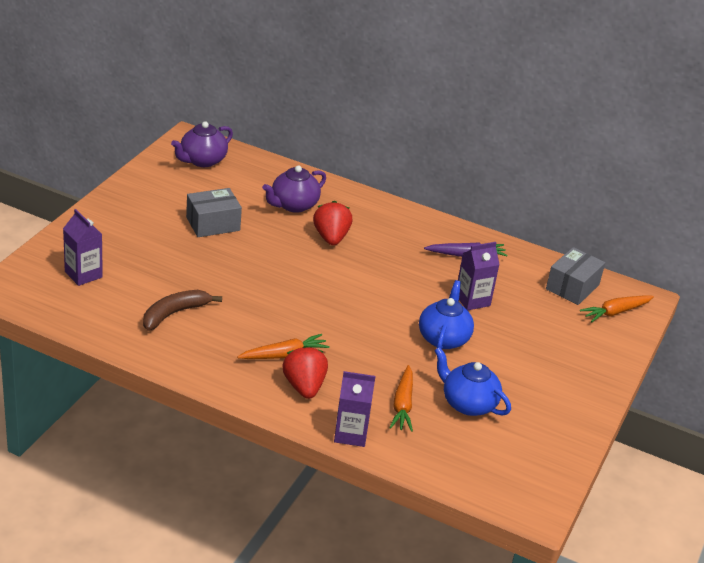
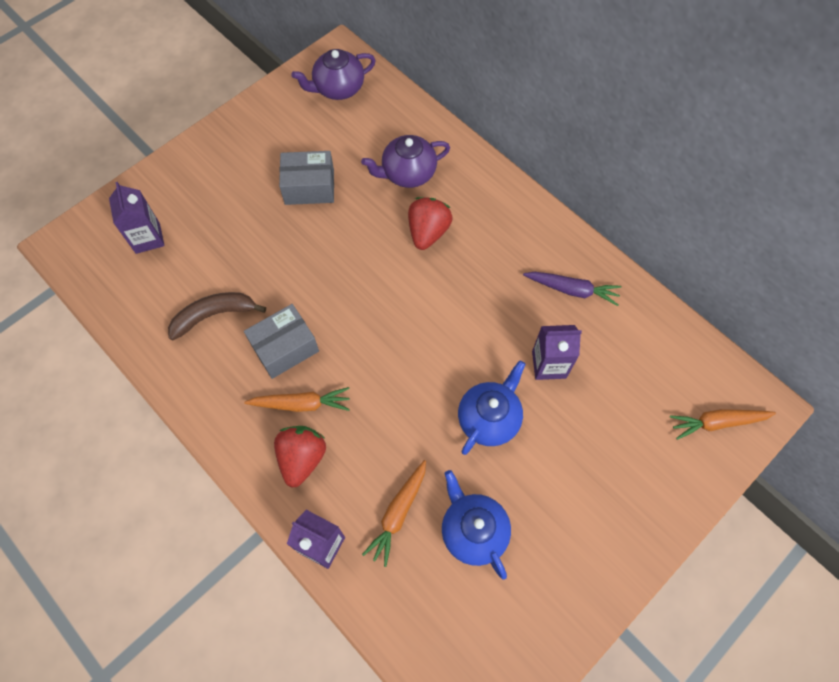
camera: 25 degrees right, 30 degrees up
grey box [546,247,605,305] -> grey box moved to [244,304,319,379]

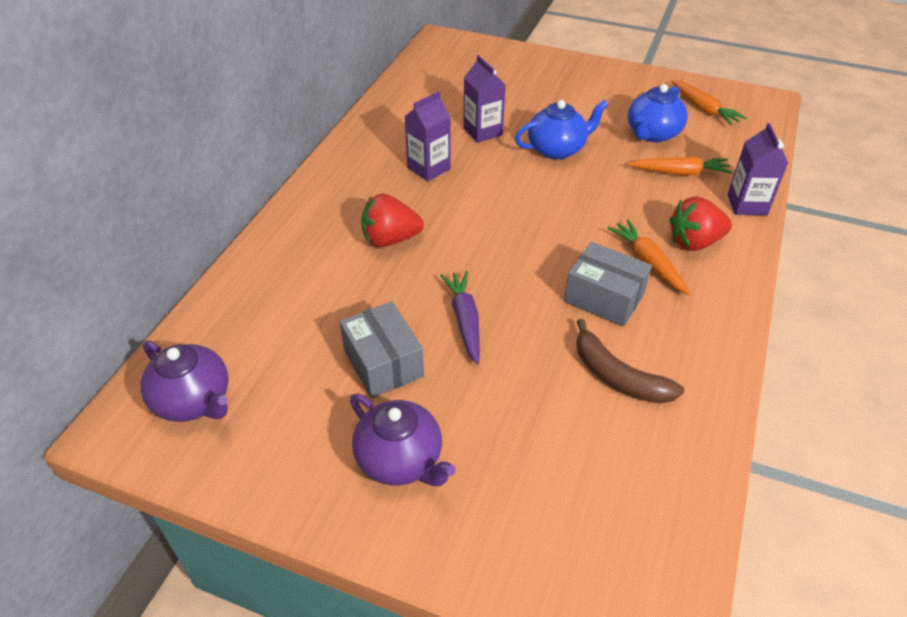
camera: 115 degrees left, 20 degrees down
purple carton [109,182,165,254] -> purple carton moved to [404,91,451,181]
purple teapot [361,135,450,188] -> purple teapot moved to [350,394,456,486]
blue teapot [458,360,526,455] -> blue teapot turned 150 degrees clockwise [515,100,609,159]
purple carrot [523,272,622,306] -> purple carrot moved to [440,271,480,365]
orange carrot [670,409,776,440] -> orange carrot moved to [671,80,747,126]

